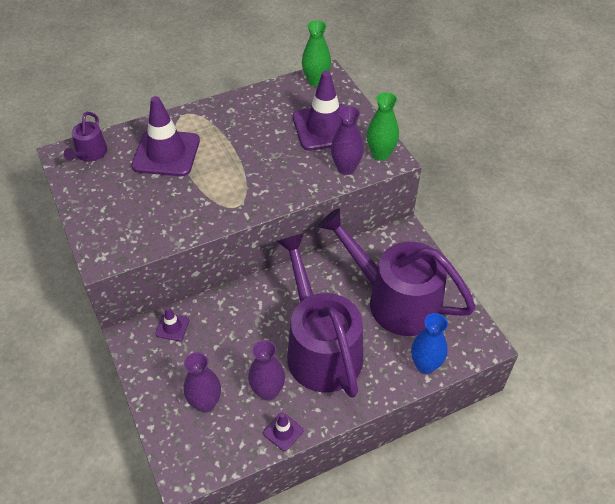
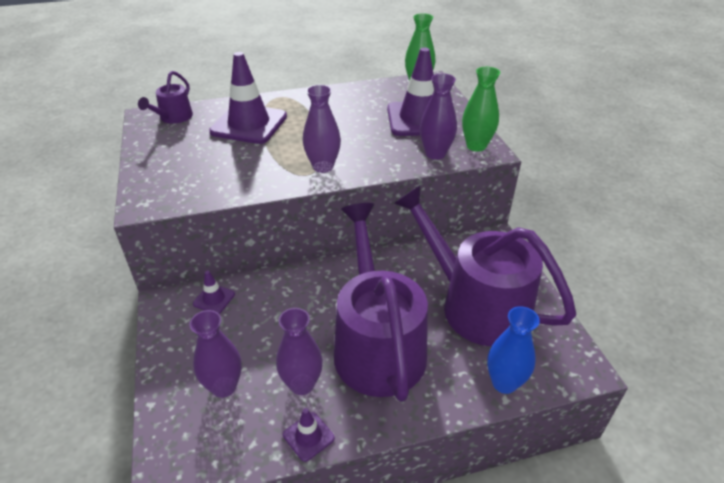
camera: 10 degrees right, 10 degrees down
none -> purple vase [303,85,341,173]

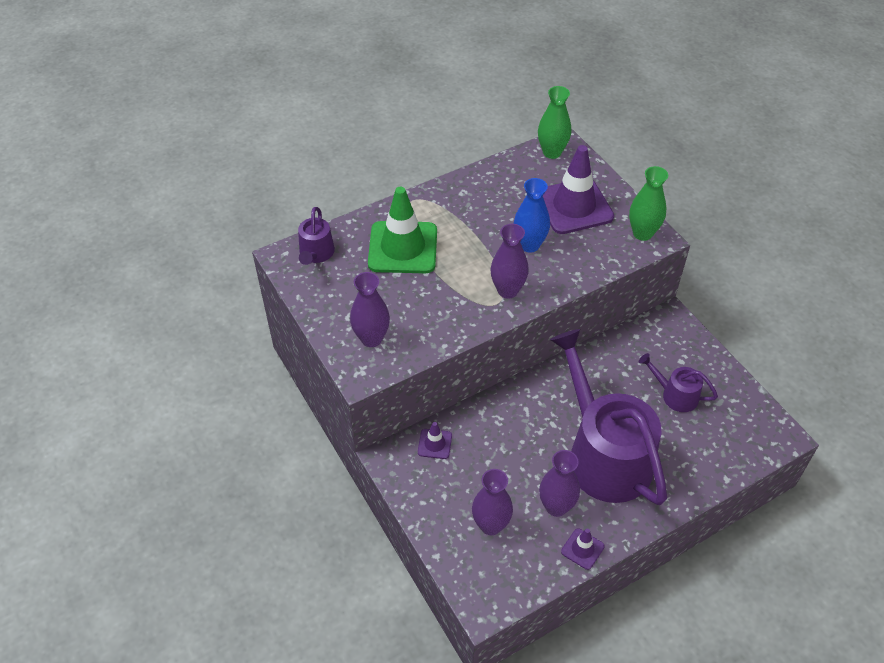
camera: 15 degrees left, 10 degrees up
purple traffic cone [209,52,287,144] -> green traffic cone [368,187,437,273]
purple watering can [394,185,577,347] -> purple watering can [639,353,718,412], size x0.44
purple vase [420,73,457,160] -> purple vase moved to [350,272,390,347]
blue vase [487,306,540,394] -> blue vase moved to [514,178,550,253]

